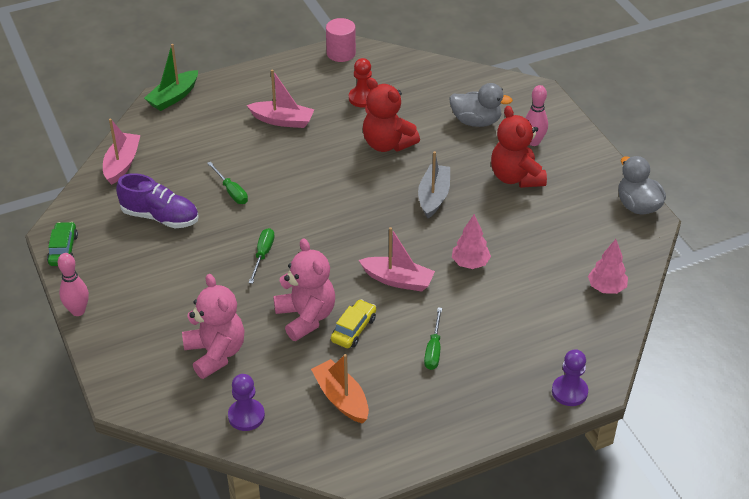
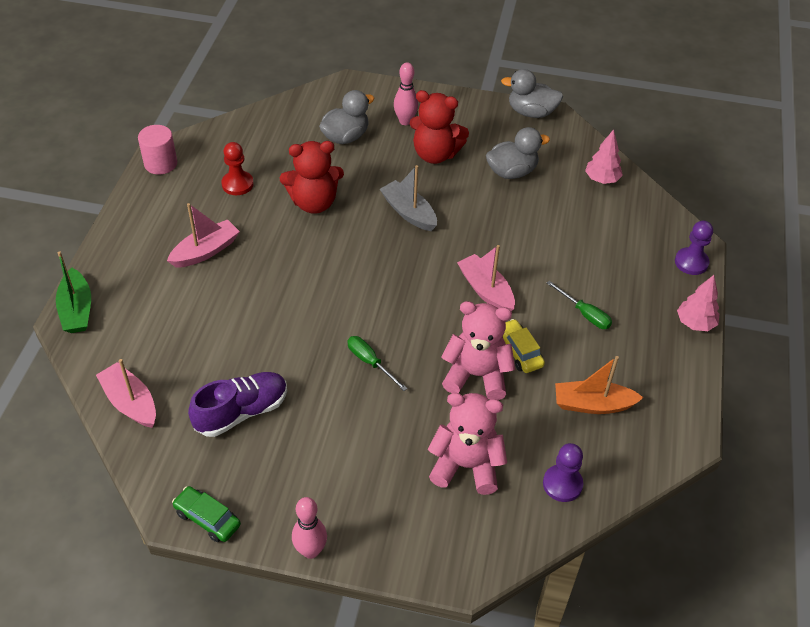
camera: 55 degrees left, 5 degrees up
green screwdriver [207,162,248,204] -> none
pink boat [359,227,435,292] -> pink boat turned 90 degrees counterclockwise [457,245,515,311]
pink tree [452,214,491,269] -> pink tree moved to [677,275,719,331]
none -> grey duck [486,127,550,179]

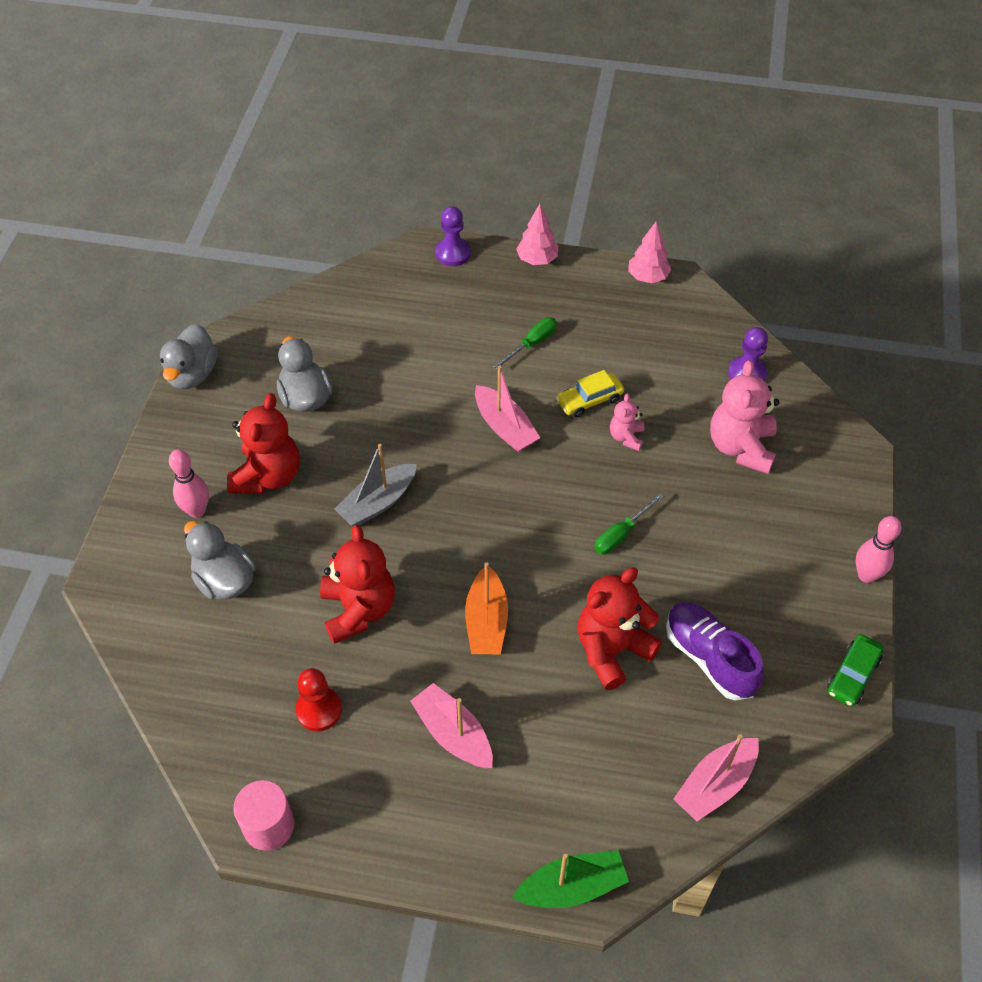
camera: 90 degrees left, 5 degrees up
pink teddy bear [441,301,515,400] -> pink teddy bear [610,393,644,451], size x0.52
pink boat [457,245,515,311] -> pink boat turned 90 degrees counterclockwise [475,366,540,452]
orange boat [555,356,644,414] -> orange boat moved to [465,562,508,654]
pink tree [585,129,623,184] -> pink tree moved to [628,222,671,283]
none -> red teddy bear [577,567,662,690]

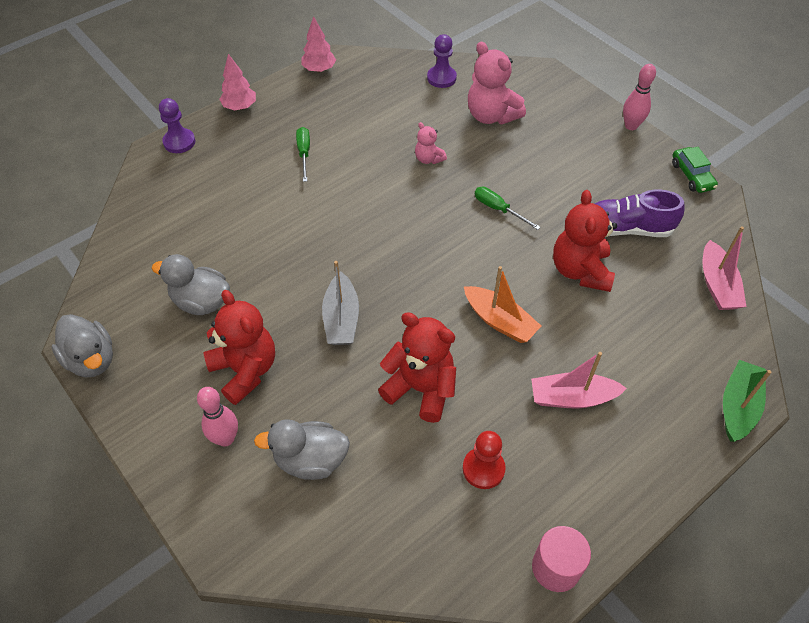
camera: 50 degrees left, 0 degrees up
pink boat [475,366,540,452] -> none
yellow car [556,370,624,417] -> none
green screwdriver [594,493,664,554] -> green screwdriver turned 135 degrees clockwise [475,187,541,230]

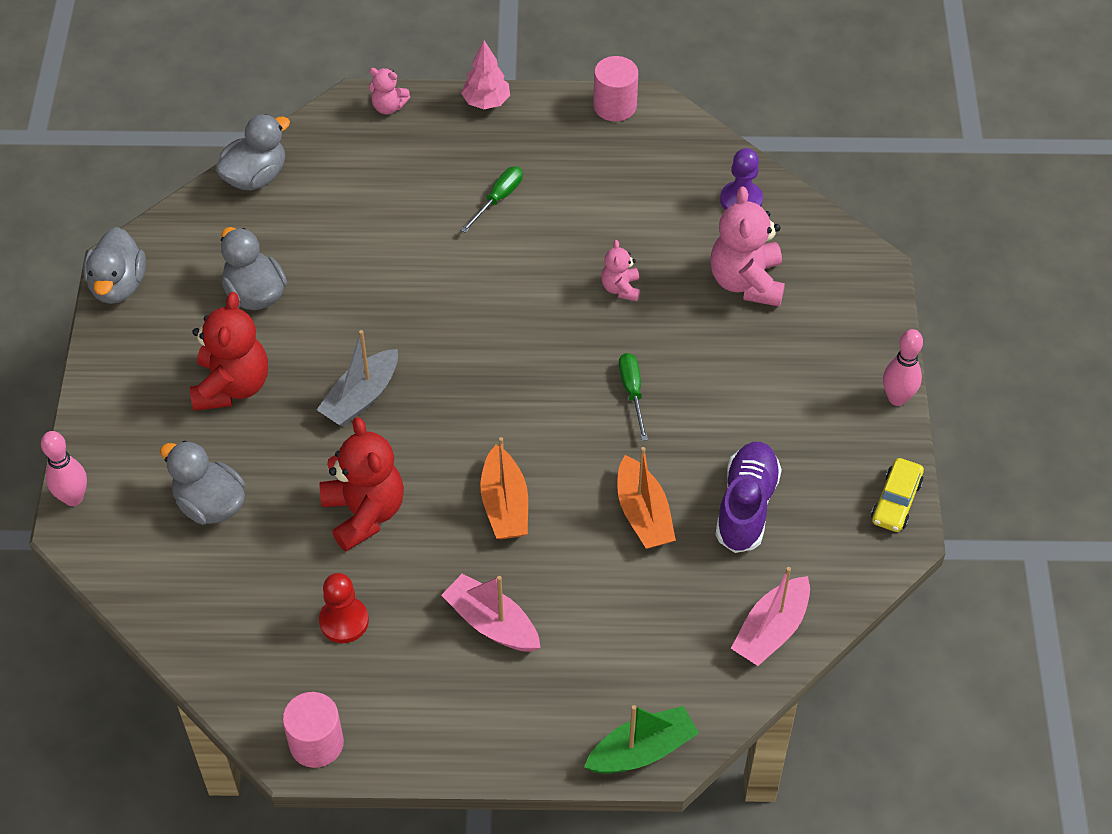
camera: 40 degrees right, 0 degrees up
purple pawn [159,98,195,153] -> pink teddy bear [369,68,410,114]
pink bowling pin [197,387,238,447] -> pink bowling pin moved to [41,431,87,506]
pink tree [301,16,336,72] -> pink cylinder [593,56,638,121]
red teddy bear [553,190,617,292] -> orange boat [617,447,676,549]
purple shoe [595,189,685,237] -> purple shoe turned 60 degrees clockwise [715,442,782,553]
green car [672,147,718,193] -> yellow car [871,458,924,532]
none -> grey duck [216,114,290,191]

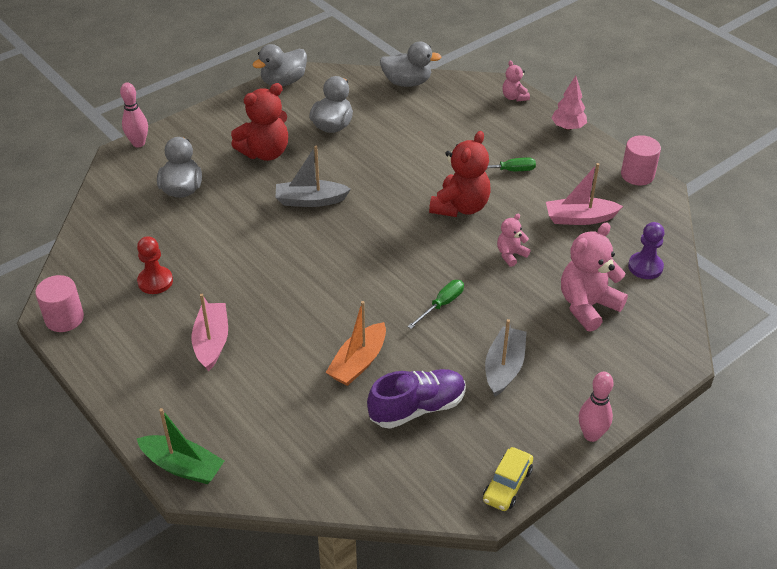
camera: 50 degrees right, 10 degrees down
red teddy bear [320,417,404,552] -> red teddy bear moved to [429,131,491,217]
orange boat [480,437,528,539] -> none
pink boat [731,567,810,666] -> pink boat moved to [546,163,623,225]
yellow car [871,458,924,532] -> yellow car turned 45 degrees counterclockwise [483,447,533,511]
none -> grey boat [485,319,527,397]

